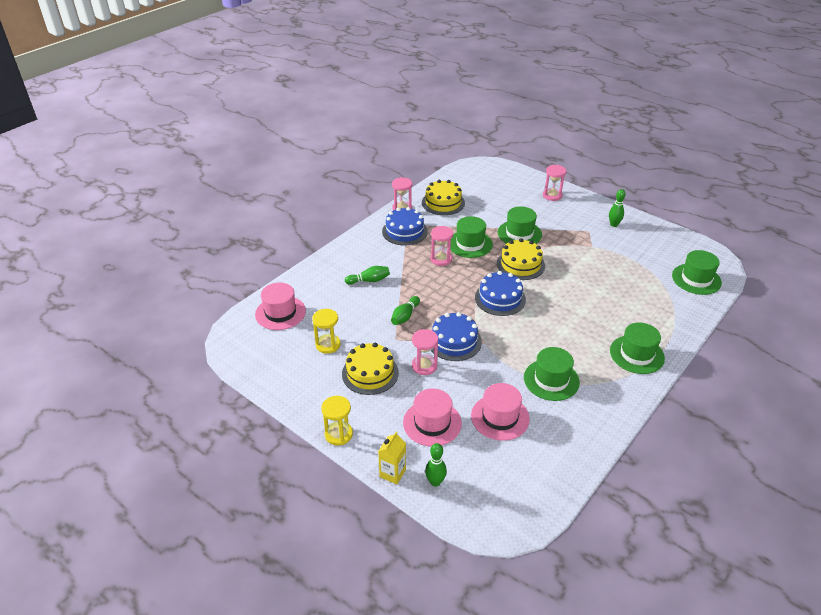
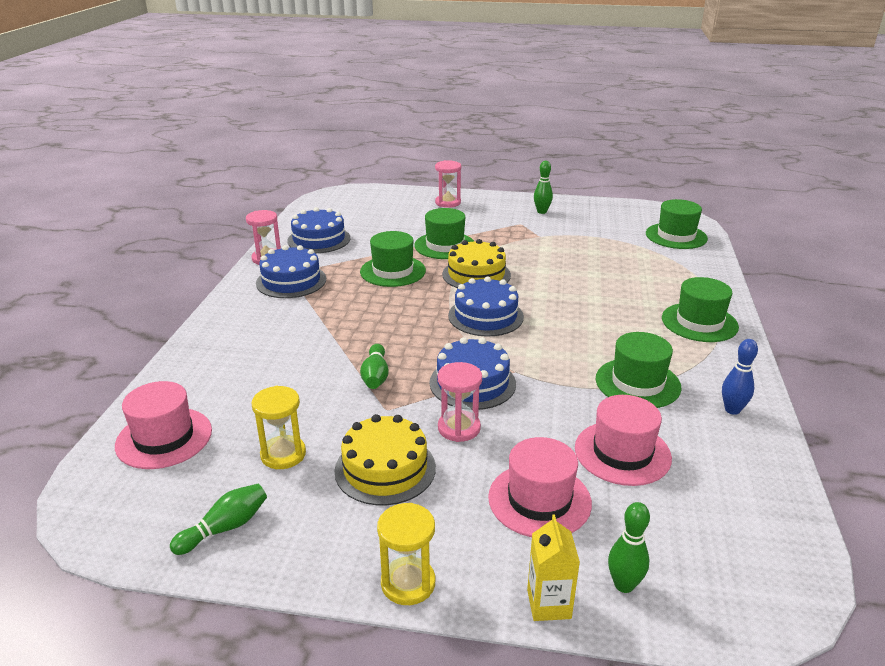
camera: 30 degrees left, 10 degrees down
green bowling pin [345,266,390,285] -> green bowling pin moved to [170,484,267,555]
yellow cake [422,180,465,215] -> blue cake [287,207,351,253]
pink hourglass [430,226,453,266] -> none
none -> blue bowling pin [722,339,758,415]

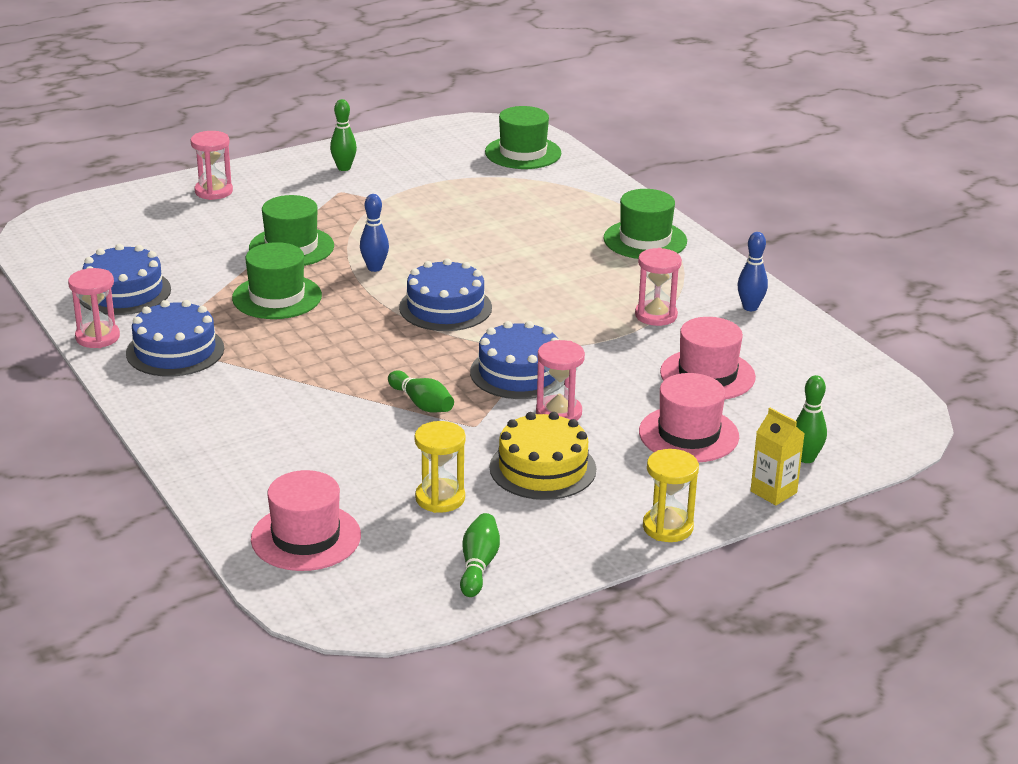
camera: 40 degrees left, 0 degrees up
yellow cake [442,239,511,288] -> blue bowling pin [360,194,389,272]
green hat [596,332,682,408] -> pink hourglass [635,248,682,326]

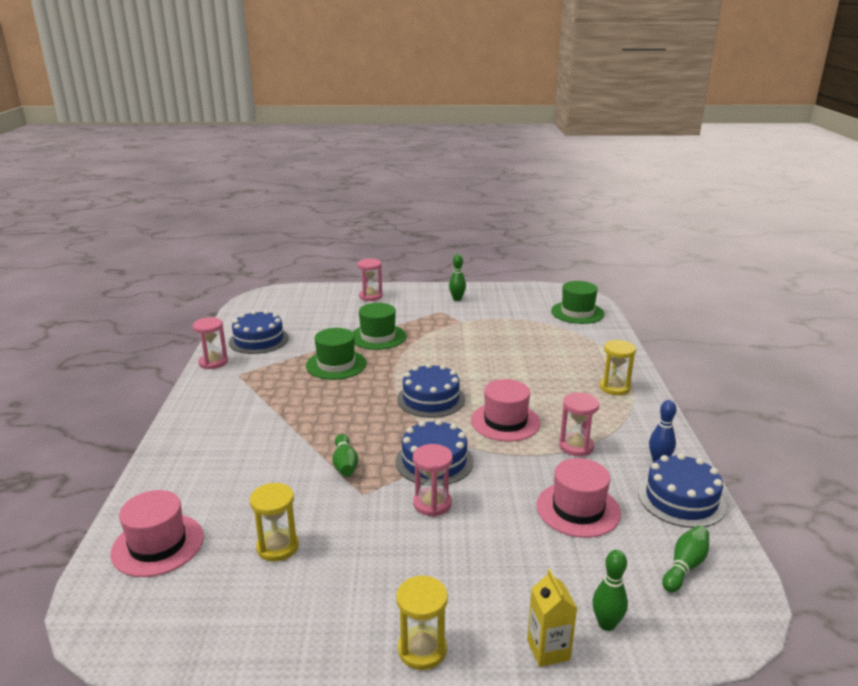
camera: 30 degrees right, 5 degrees down
blue cake [126,300,224,377] -> blue cake moved to [638,453,726,528]
blue bowling pin [360,194,389,272] -> none
green bowling pin [460,513,500,597] -> green bowling pin moved to [662,526,709,592]
yellow cake [490,412,596,500] -> none
green hat [603,189,687,259] -> yellow hourglass [600,340,636,395]
pink hat [639,373,739,462] -> pink hat moved to [471,379,541,441]

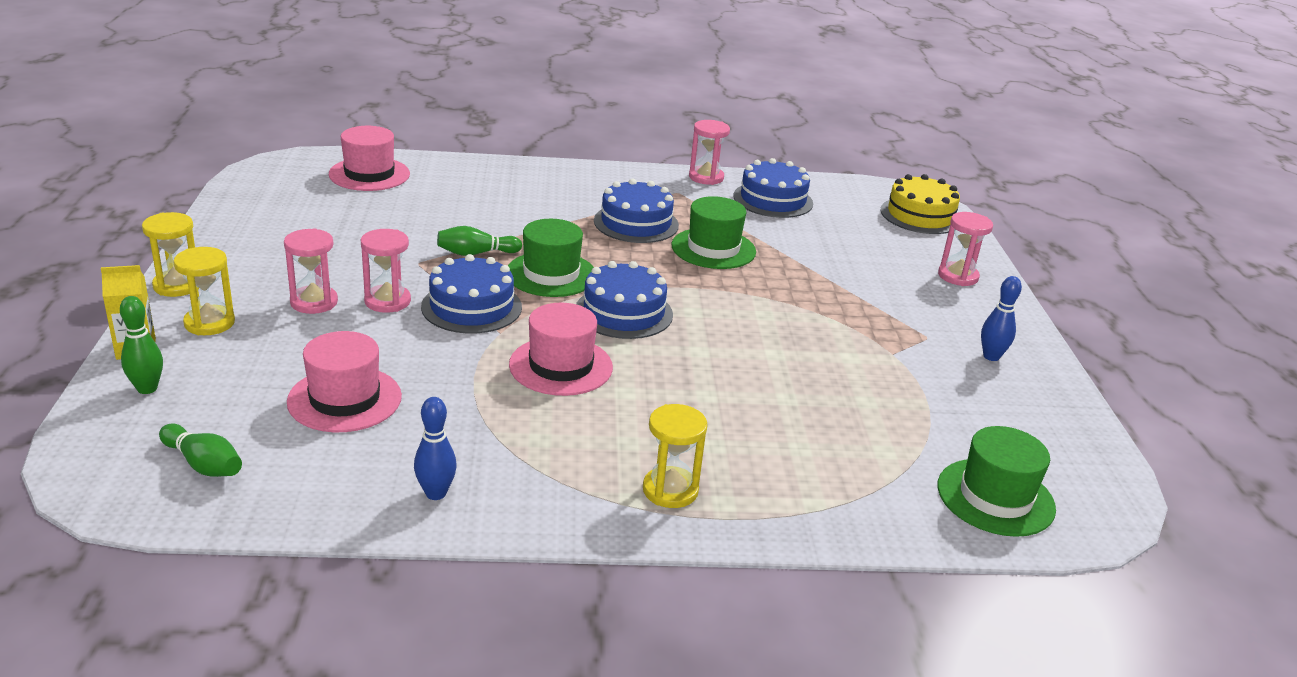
camera: 85 degrees right, 5 degrees up
yellow hourglass [250,483,299,562] -> yellow hourglass moved to [173,247,235,335]
green hat [353,303,406,350] -> green hat moved to [508,219,594,297]
green bowling pin [449,254,466,301] -> blue bowling pin [981,276,1022,361]
pink hourglass [559,392,599,456] -> pink hourglass moved to [284,228,338,314]
blue cake [638,453,726,528] -> blue cake moved to [594,179,679,243]
none -> yellow cake [880,174,960,234]

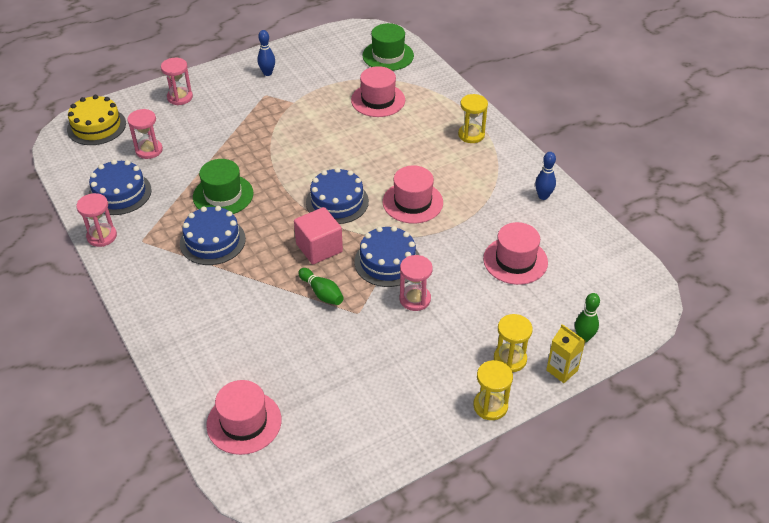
camera: 115 degrees left, 15 degrees up
green bowling pin [159,424,242,477] -> none
pink hourglass [284,228,338,314] -> pink hourglass moved to [127,109,163,159]
green hat [508,219,594,297] -> pink cube [294,207,343,264]
none -> pink hat [351,66,405,117]

